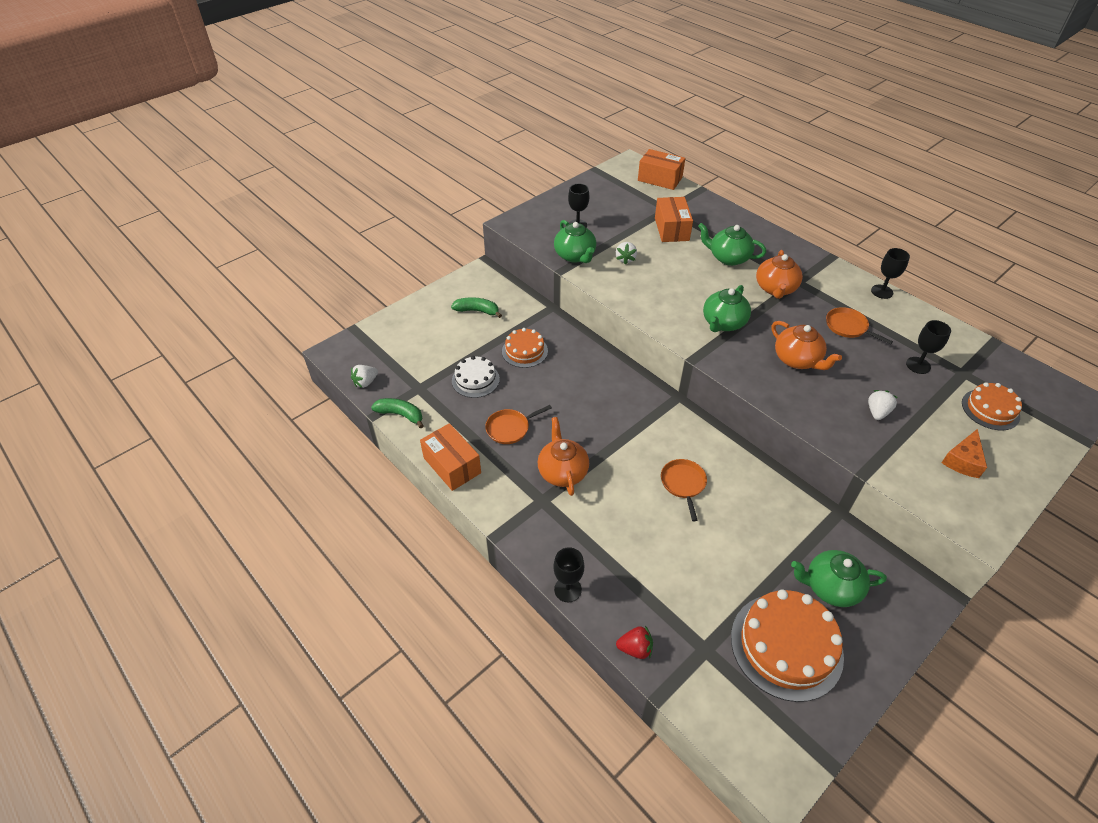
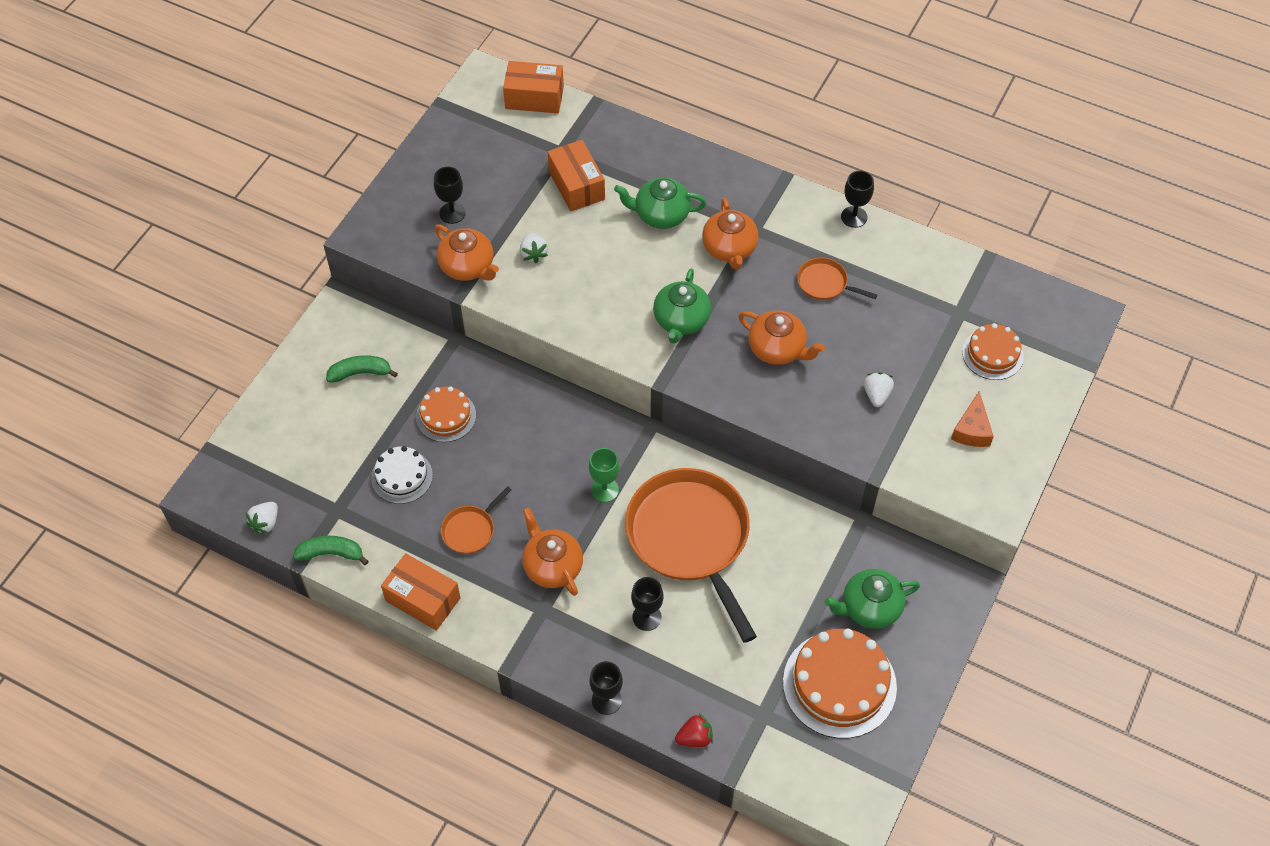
camera: 20 degrees left, 10 degrees up
green teapot [554,220,596,263] -> orange teapot [435,224,499,281]
orange pan [661,459,707,521] -> orange pan [625,468,757,643], size x2.33
black goblet [906,320,951,374] -> black goblet moved to [631,577,664,631]
none -> green goblet [589,448,620,502]

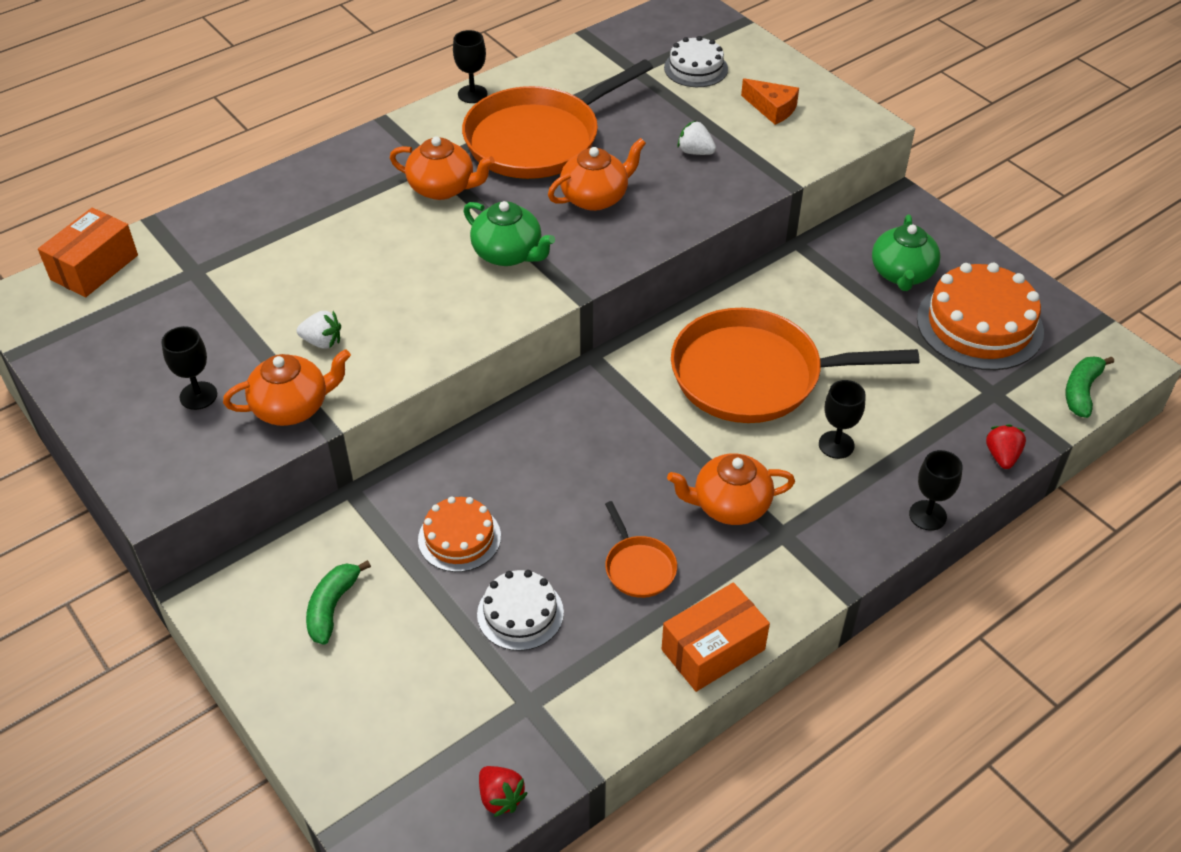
camera: 65 degrees left, 10 degrees down
white strawberry [246,502,278,534] -> red strawberry [479,766,528,817]
green banana [293,536,369,565] -> green banana moved to [1066,357,1114,418]
orange box [548,140,605,211] -> none
green goblet [589,448,620,502] -> none
green teapot [614,178,707,229] -> none
orange pan [797,257,877,300] -> orange pan [462,59,653,179], size x2.33
orange cake [962,323,1024,380] -> white cake [664,36,728,87]

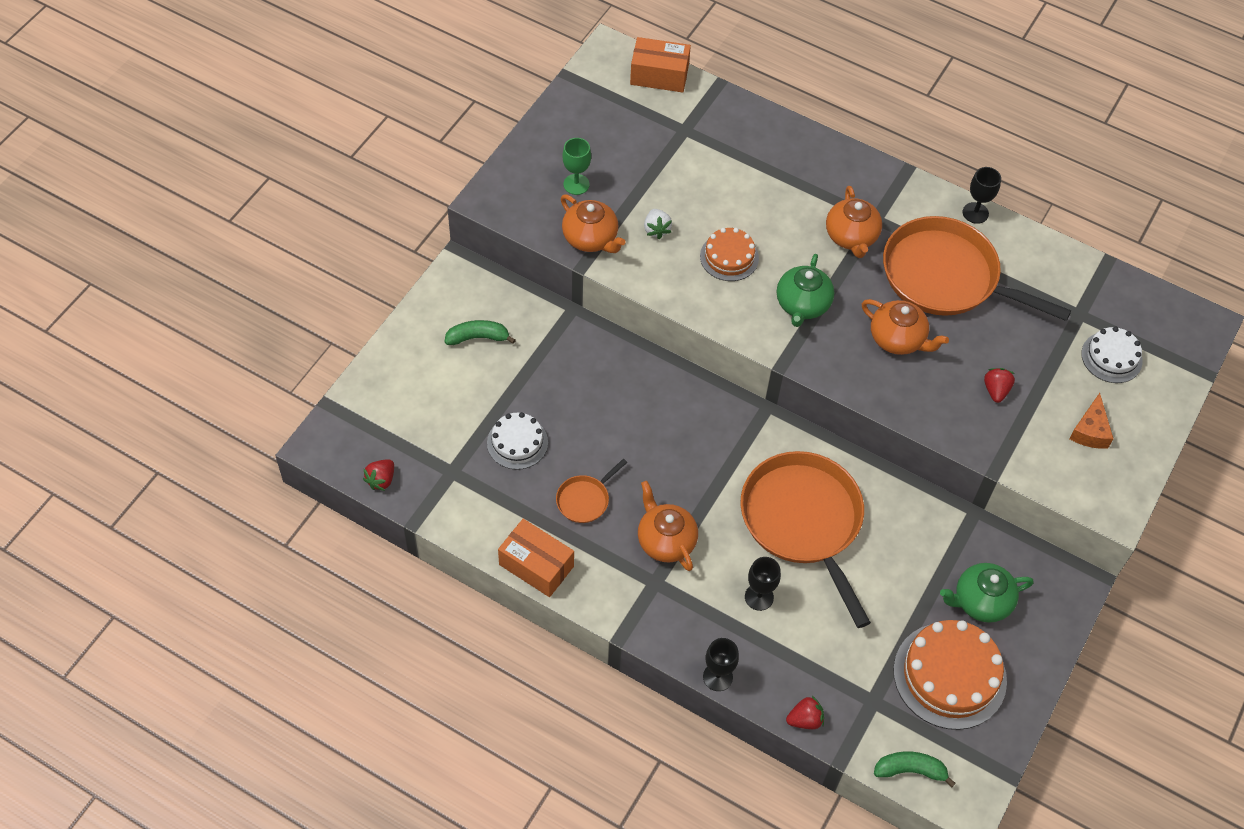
camera: 65 degrees right, 10 degrees up
black goblet [161,326,217,410] -> green goblet [563,138,591,195]
orange cake [418,496,501,572] -> orange cake moved to [700,228,759,281]
white strawberry [677,121,716,155] -> red strawberry [984,368,1015,403]

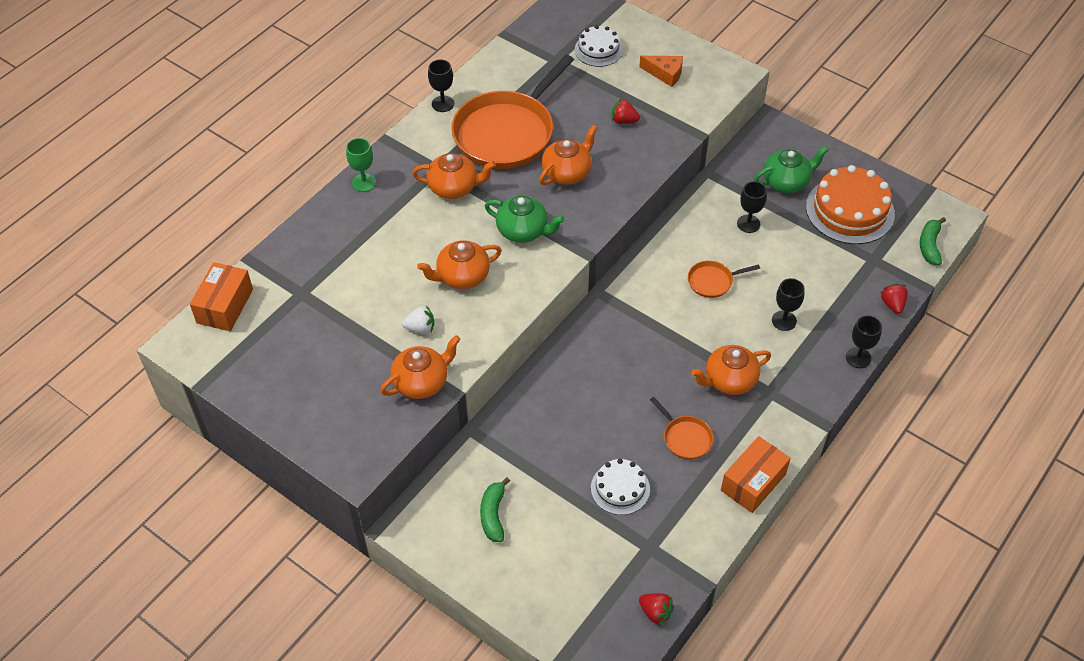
camera: 80 degrees left, 5 degrees down
green goblet [563,138,591,195] -> green goblet moved to [346,138,376,192]
orange cake [700,228,759,281] -> orange teapot [417,240,502,289]
orange pan [740,451,871,628] -> orange pan [688,261,760,298], size x0.43
green teapot [940,563,1034,623] -> green teapot turned 105 degrees counterclockwise [754,146,828,193]
none -> black goblet [737,181,767,233]

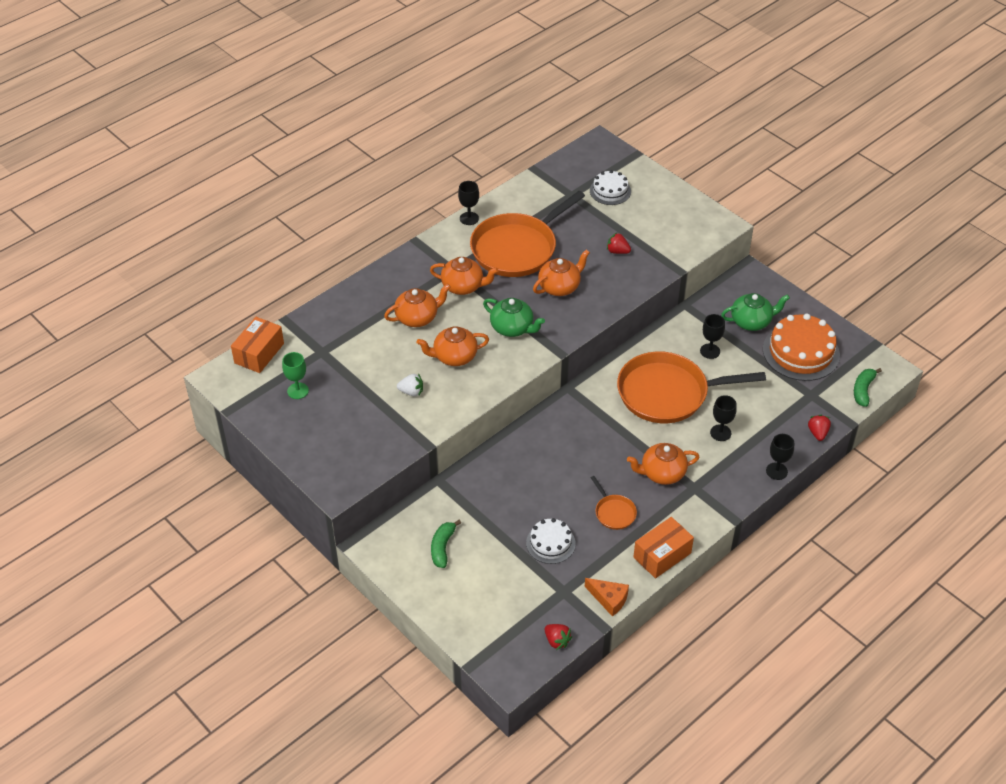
camera: 10 degrees right, 5 degrees down
green goblet [346,138,376,192] -> green goblet moved to [282,352,309,399]
orange teapot [380,335,460,399] -> orange teapot moved to [384,284,451,327]
orange cheese [639,56,683,87] -> orange cheese moved to [585,578,629,616]
orange pan [688,261,760,298] -> orange pan [617,351,766,423], size x2.33

